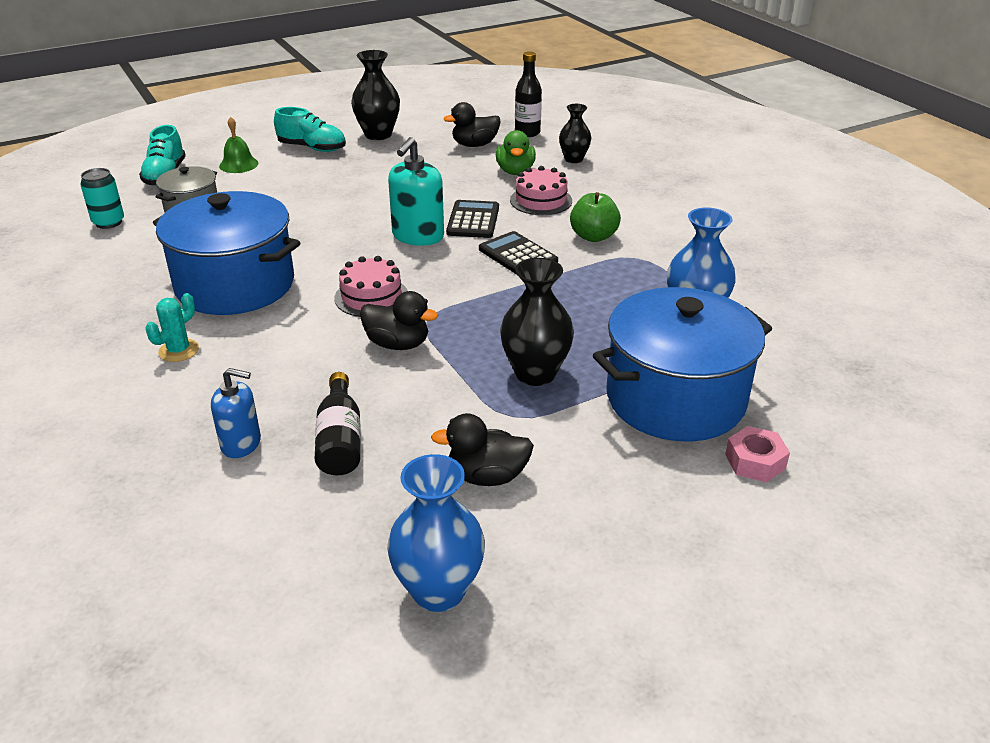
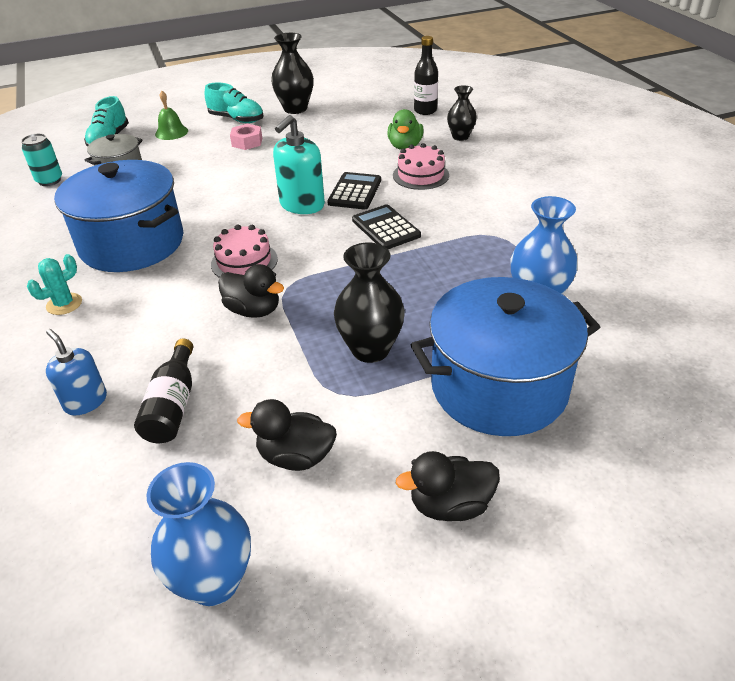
camera: 10 degrees right, 5 degrees up
blue soap dispenser [211,368,261,458] -> blue soap dispenser turned 150 degrees counterclockwise [46,329,107,415]
black duck [443,102,501,147] -> black duck moved to [396,451,500,521]
green apple [570,192,621,242] -> none
pink nut [725,426,790,482] -> pink nut moved to [230,124,262,150]

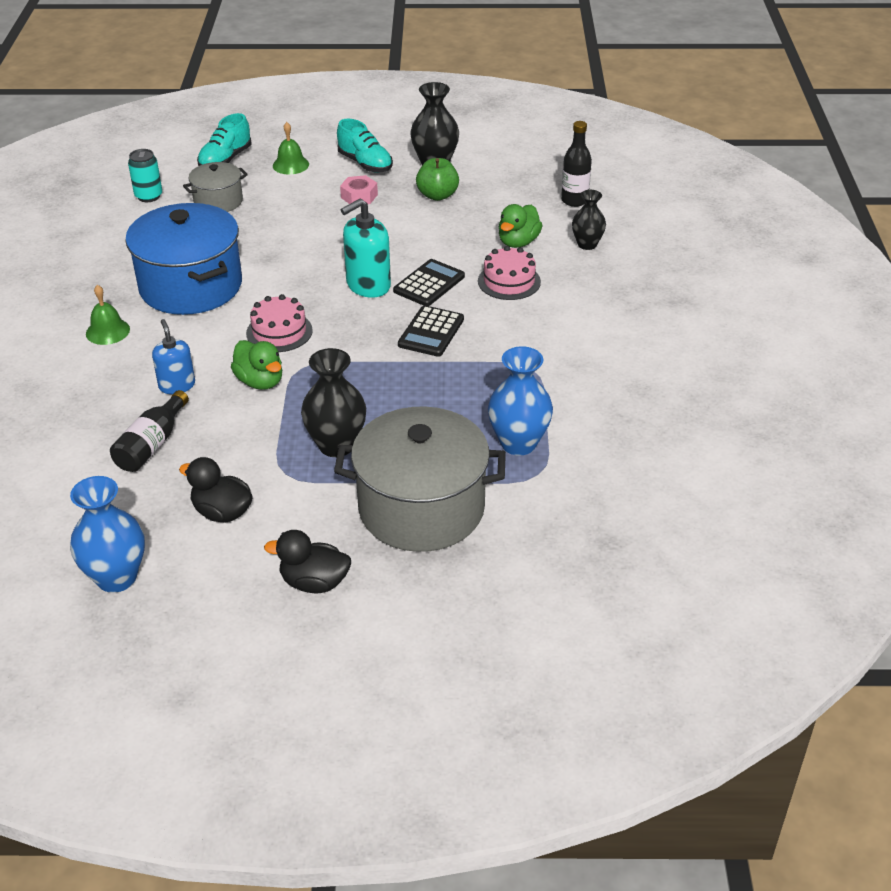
camera: 20 degrees right, 0 degrees up
turquoise cactus [27,254,82,315] -> green bell [86,285,130,345]
blue soap dispenser [46,329,107,415] -> blue soap dispenser moved to [152,319,195,394]
black duck [218,264,284,318] -> green duck [231,340,282,390]
black calculator [352,204,421,249] -> black calculator turned 150 degrees counterclockwise [398,305,464,357]
blue pot [411,277,600,436] -> grey pot [334,406,506,552]
none -> green apple [416,158,459,201]

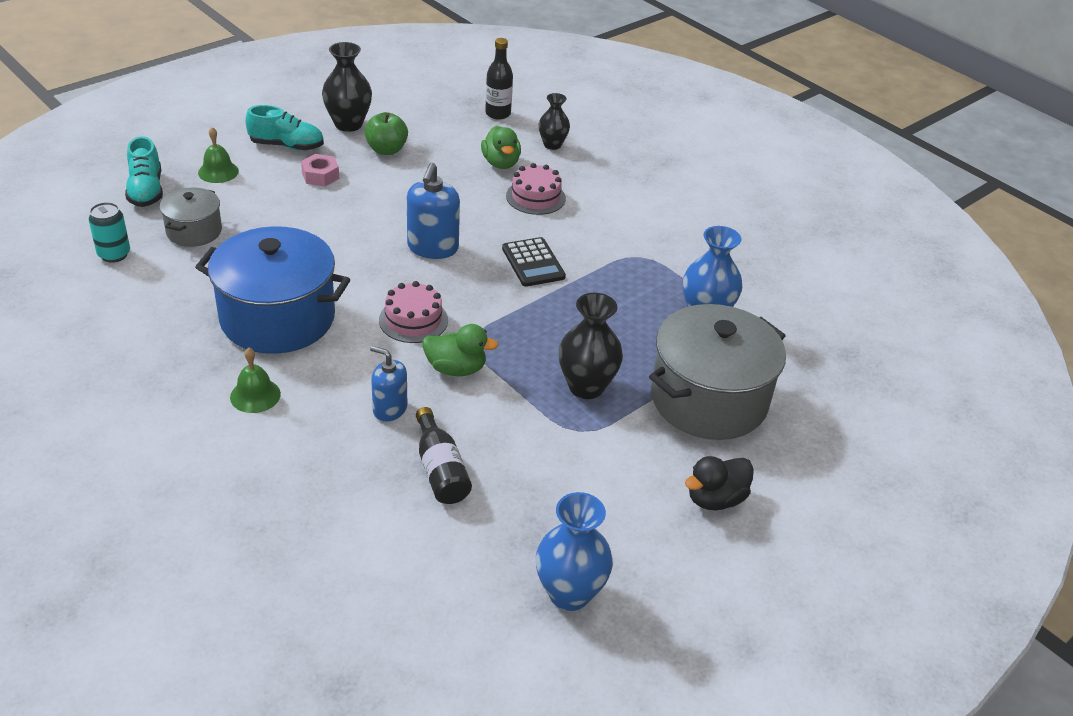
camera: 45 degrees left, 0 degrees up
black duck [179,457,253,523] -> none
turquoise soap dispenser [341,199,391,298] -> blue soap dispenser [407,163,460,259]
black calculator [393,259,465,306] -> none

